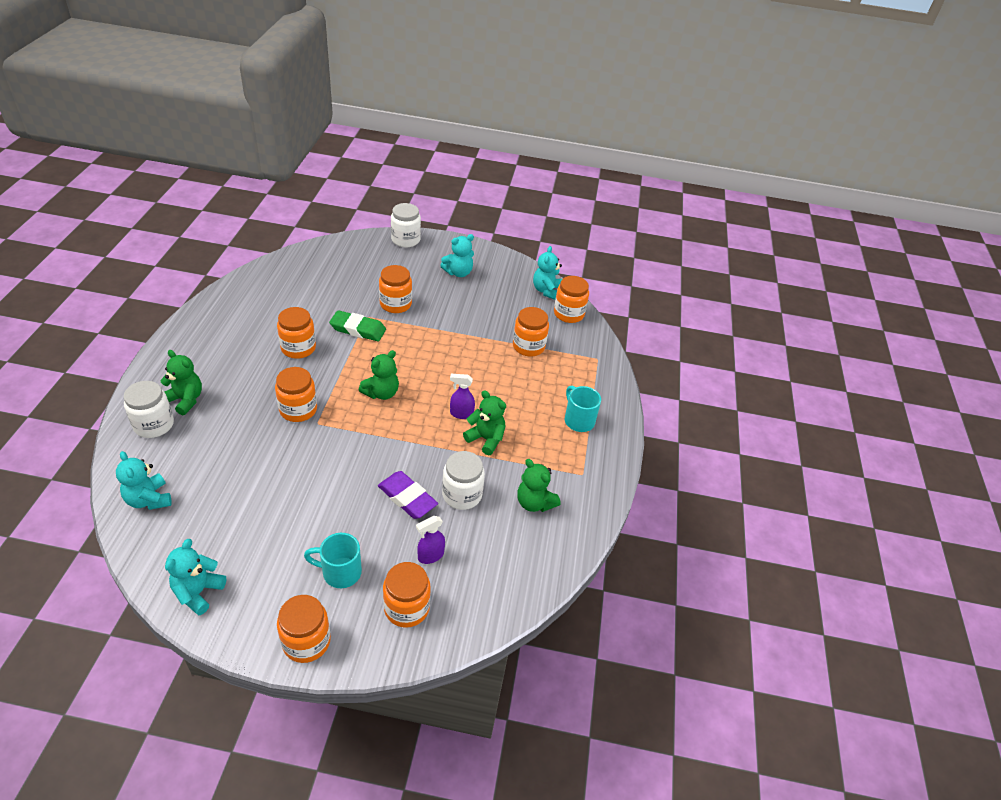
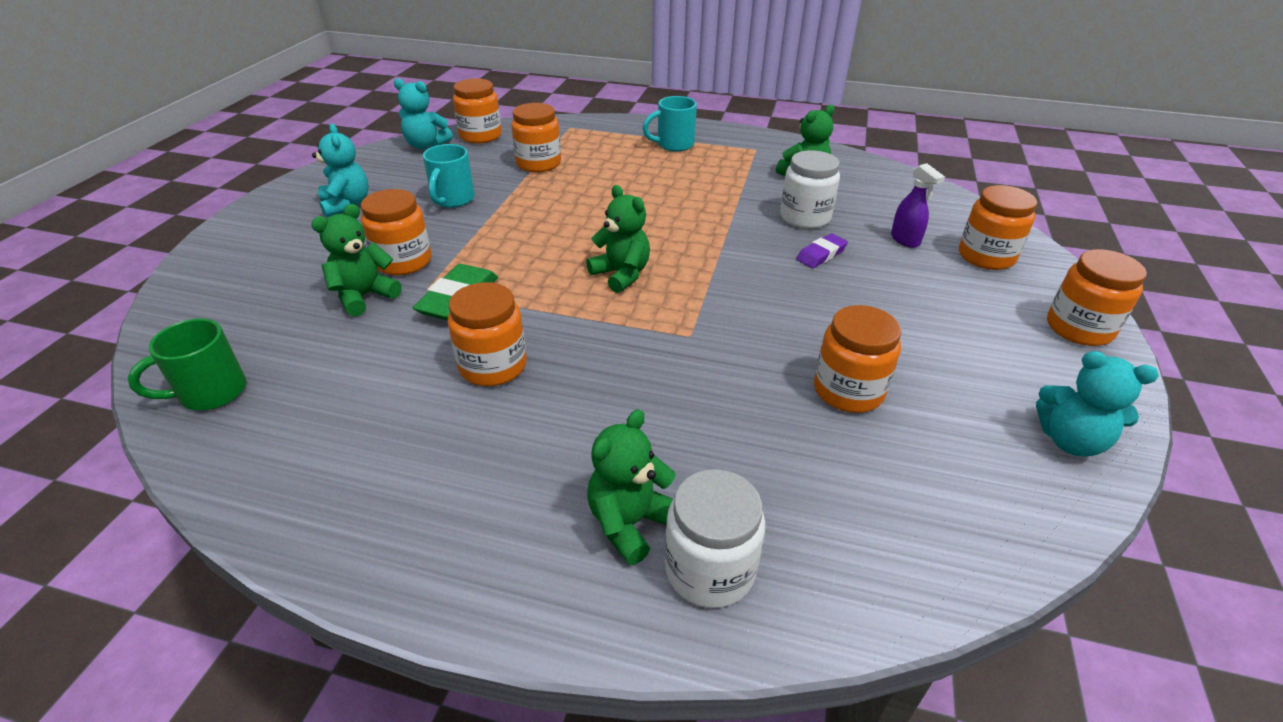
camera: 80 degrees left, 5 degrees down
turquoise teddy bear [116,451,172,510] -> none
orange jar [275,367,317,422] -> orange jar moved to [814,305,901,413]
turquoise mug [304,533,362,588] -> turquoise mug moved to [423,144,475,208]
purple eraser [378,471,438,519] -> purple eraser [796,233,848,268], size x0.62
white jar [391,203,421,247] -> none
purple spray bottle [450,374,475,419] -> none
green teddy bear [463,390,506,455] -> green teddy bear moved to [311,204,402,317]
none -> green mug [128,318,246,410]

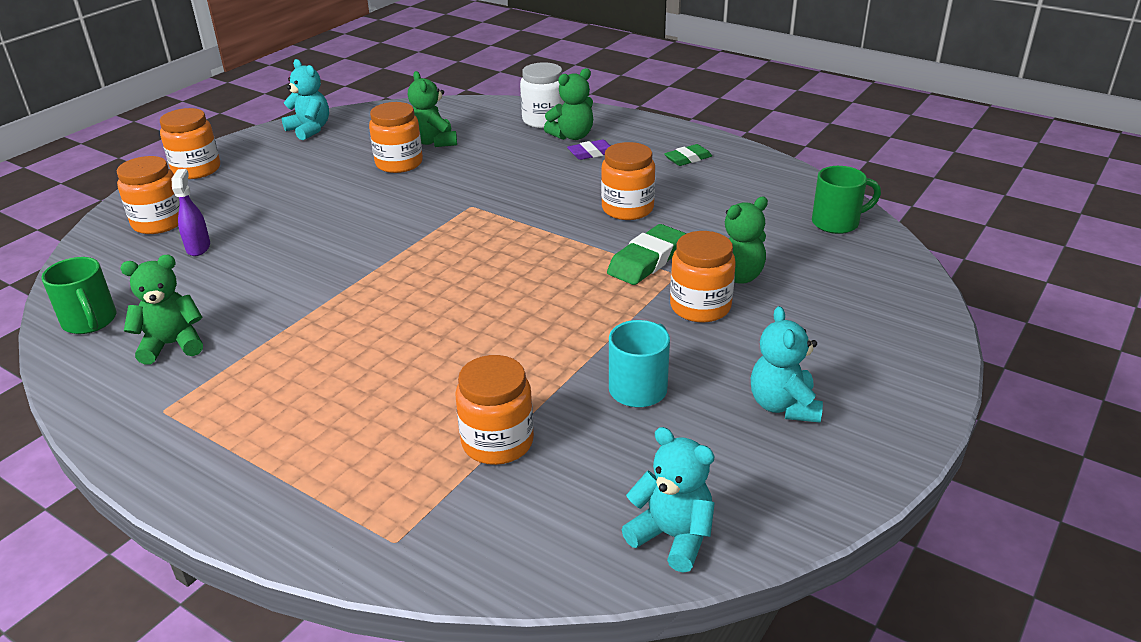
camera: 160 degrees left, 5 degrees down
orange jar [453,78,502,144] -> none
green teddy bear [586,185,650,293] -> green teddy bear moved to [408,71,457,147]
turquoise mug [642,96,697,152] -> none
white jar [780,150,840,229] -> none
purple eraser [796,233,848,268] -> purple eraser moved to [567,139,611,160]
none -> green mug [41,257,117,334]
none -> green eraser [664,144,712,166]

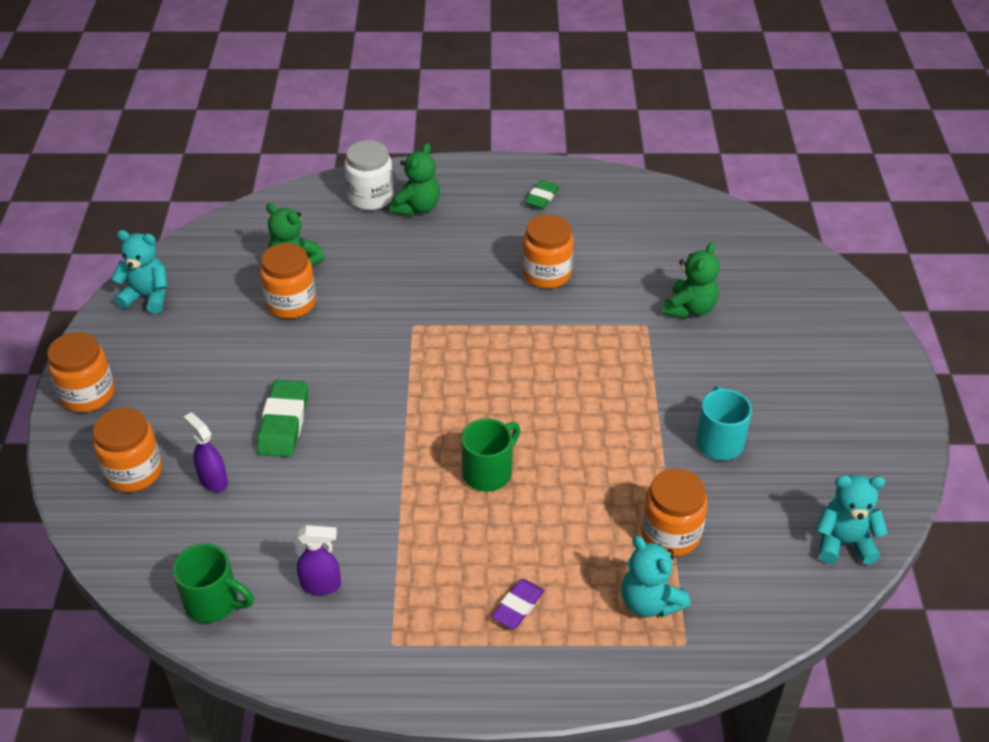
camera: 35 degrees left, 10 degrees up
green teddy bear [120,255,203,365] -> purple spray bottle [297,525,341,595]
purple eraser [567,139,611,160] -> purple eraser moved to [491,579,545,629]
green eraser [607,224,686,285] -> green eraser moved to [257,380,308,457]
orange jar [670,231,736,323] -> none
turquoise teddy bear [751,306,823,423] -> turquoise teddy bear moved to [622,536,690,617]
green mug [812,166,881,234] -> green mug moved to [461,419,520,492]

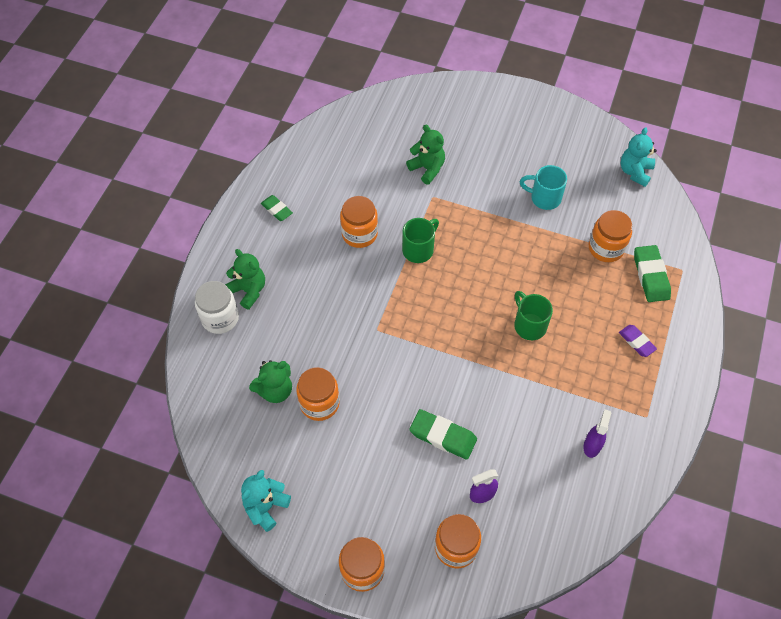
camera: 70 degrees left, 15 degrees up
green mug [173,544,254,623] -> green mug moved to [402,218,439,263]
turquoise teddy bear [622,536,690,617] -> green eraser [634,245,671,302]

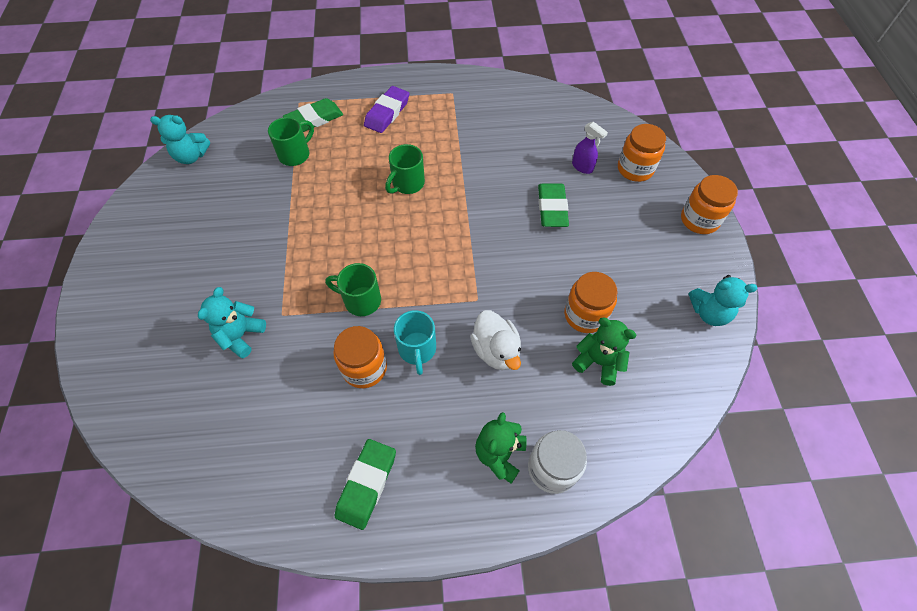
camera: 115 degrees left, 0 degrees up
green eraser [261,195,293,221] -> green eraser [335,439,396,530], size x1.60
green teddy bear [406,125,445,185] -> turquoise teddy bear [198,287,266,358]
turquoise mug [520,165,567,210] -> turquoise mug moved to [394,310,436,375]
purple spray bottle [583,409,611,458] -> none
orange jar [589,210,632,262] -> green mug [268,117,314,166]
purple eraser [619,325,657,357] -> purple eraser [364,86,409,133], size x1.60
none -> white duck [470,310,521,370]

